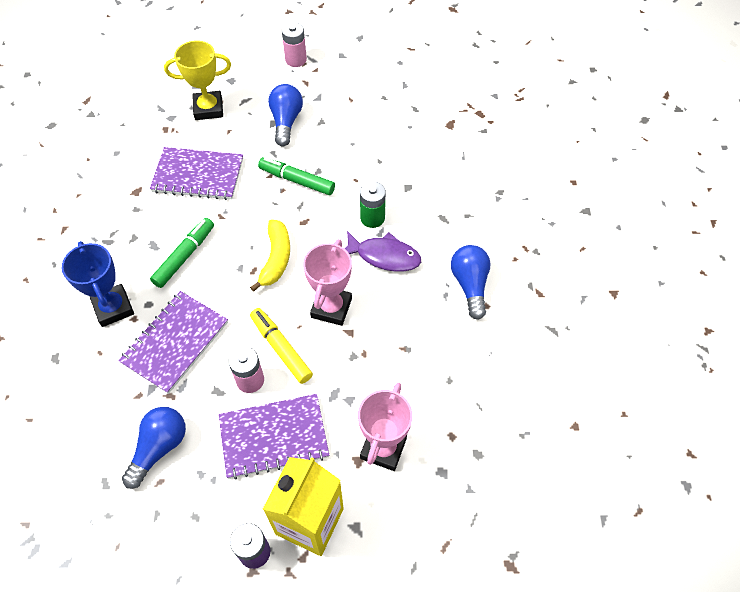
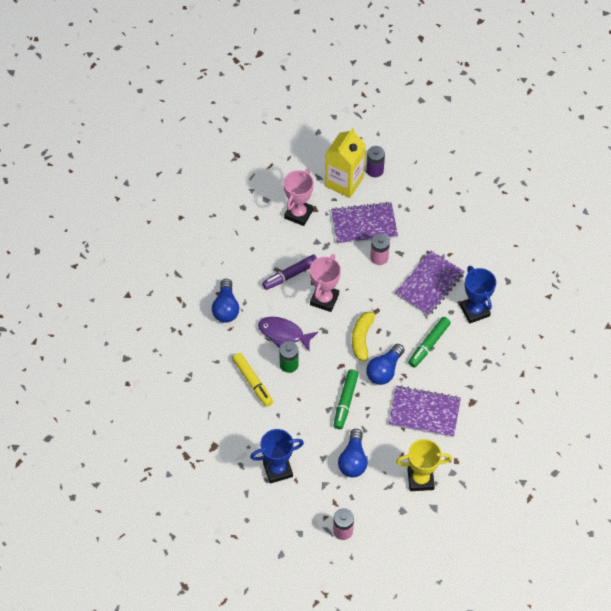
camera: 175 degrees left, 0 degrees up
blue light bulb [122,407,186,489] -> blue light bulb moved to [366,344,404,385]
yellow marker [250,308,313,384] -> yellow marker moved to [232,353,273,407]
green marker [258,157,335,195] -> green marker turned 75 degrees clockwise [334,369,359,429]
none -> blue trophy [250,429,304,484]
none -> purple marker [262,254,317,290]

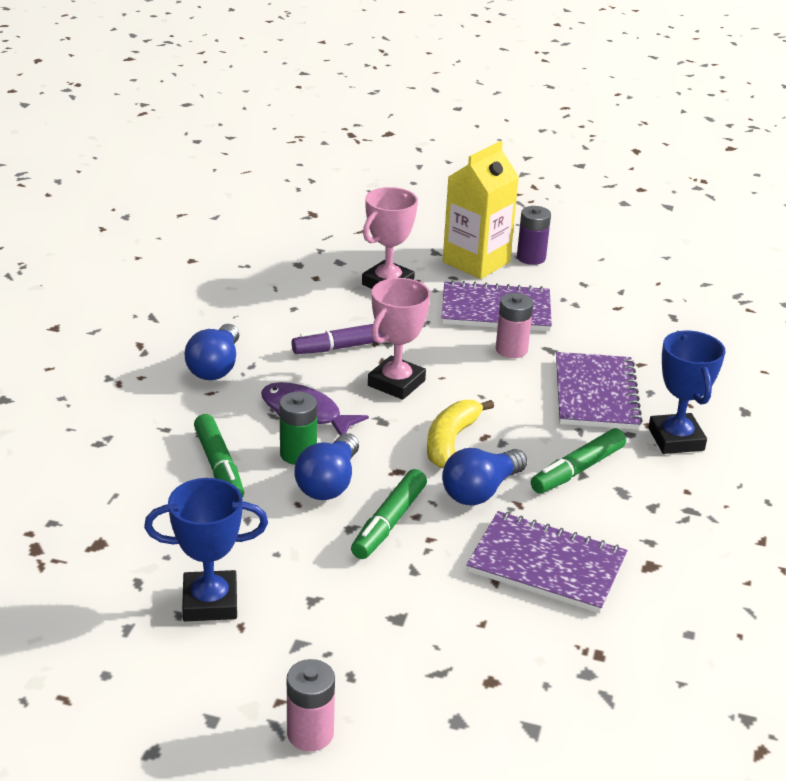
camera: 10 degrees right, 25 degrees down
yellow marker [232,353,273,407] -> green marker [194,414,244,498]
blue light bulb [338,429,367,477] -> blue light bulb moved to [294,433,359,500]
purple notebook [395,251,465,316] -> purple notebook turned 45 degrees counterclockwise [556,352,643,430]
yellow trophy [396,439,452,491] -> none

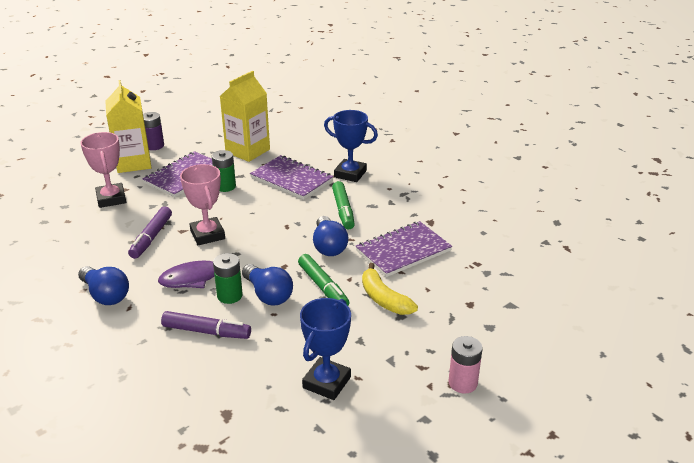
camera: 55 degrees left, 0 degrees up
green marker [194,414,244,498] -> purple marker [161,311,251,339]
yellow banana [427,400,494,468] -> yellow banana moved to [362,263,418,315]
pink battery [496,293,533,358] -> green battery [212,150,236,192]
none -> yellow carton [220,71,270,162]

